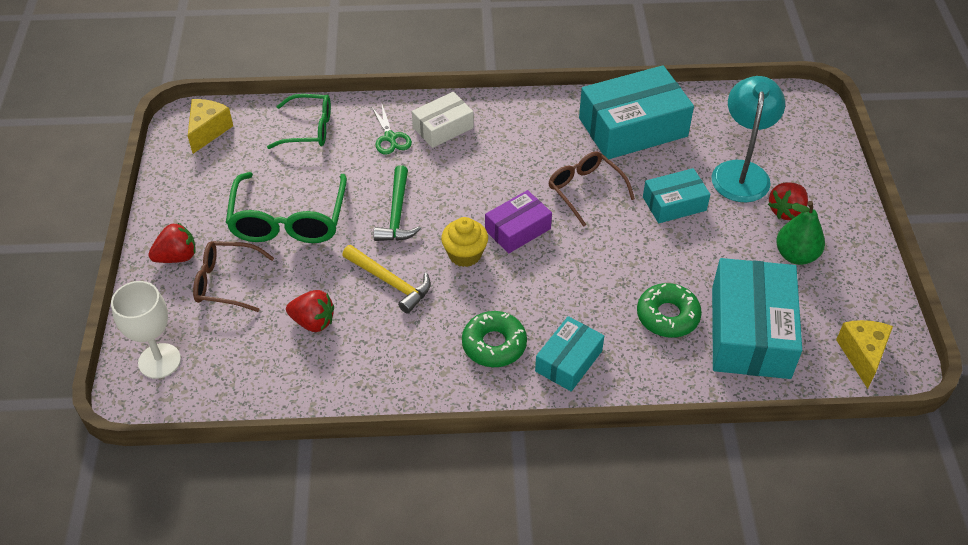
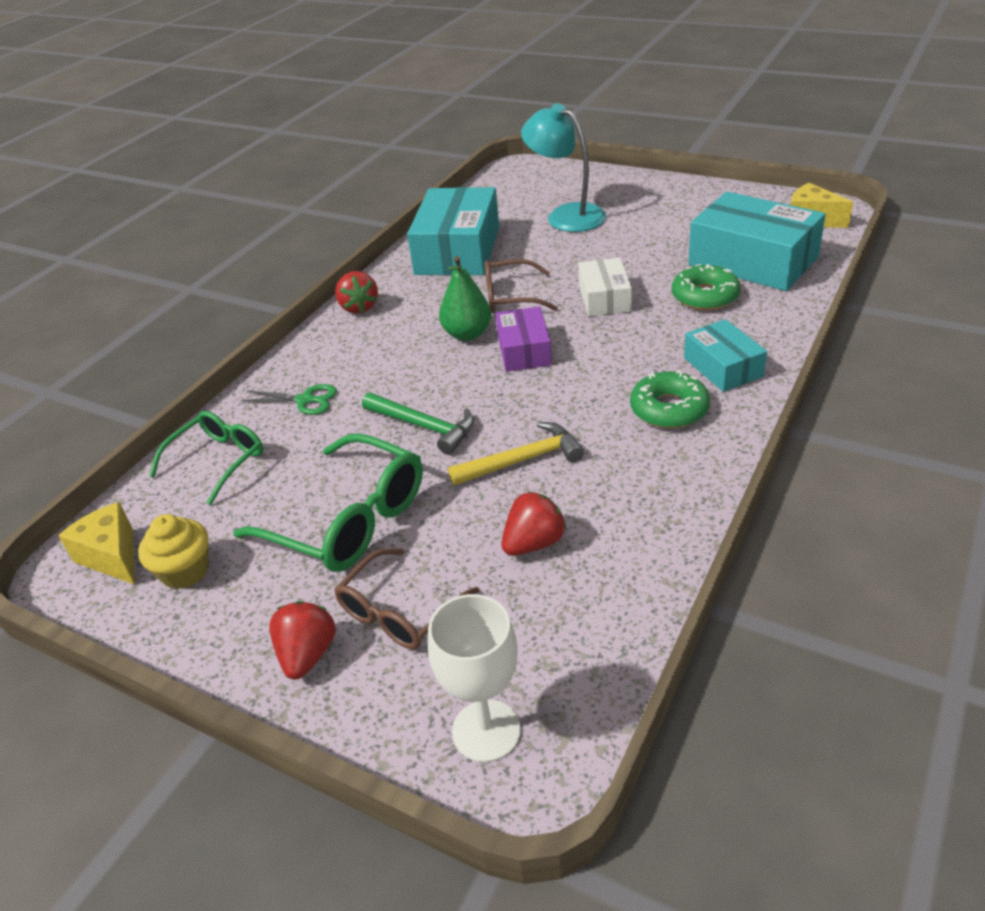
camera: 55 degrees left, 10 degrees down
white box [412,92,474,148] -> white box moved to [578,258,632,316]
yellow cupcake [441,217,488,267] -> yellow cupcake moved to [138,514,209,589]
turquoise box [643,168,710,223] -> none
red strawberry [768,182,808,220] -> red strawberry moved to [335,271,378,314]
green pear [776,201,825,265] -> green pear moved to [439,256,492,341]

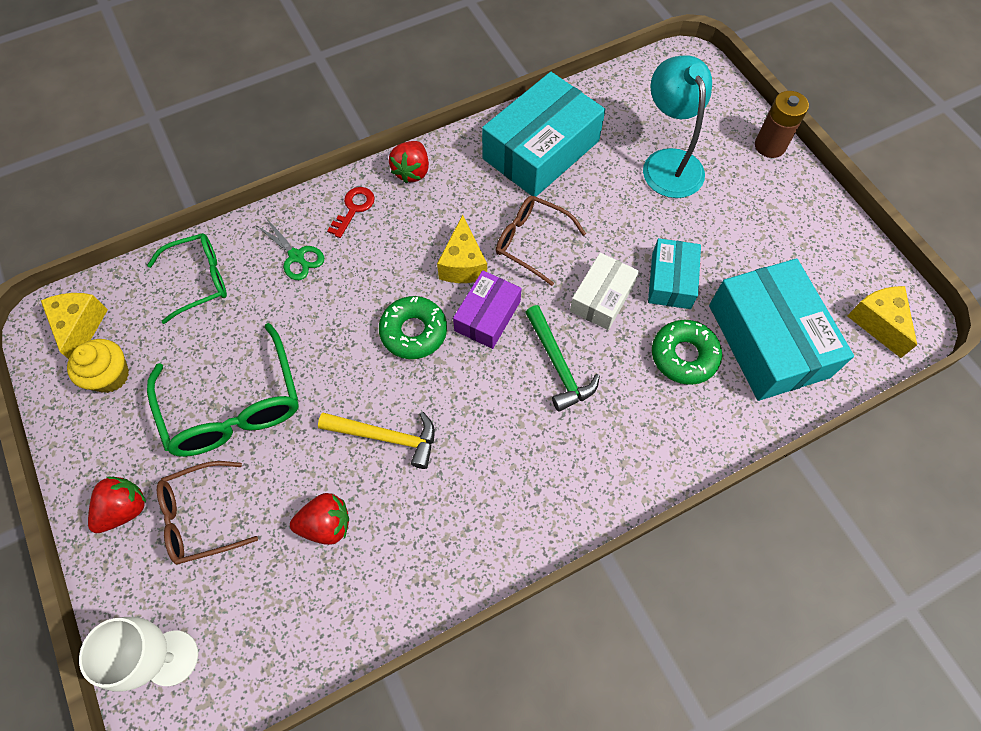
camera: 30 degrees right, 25 degrees up
green hammer [362,393,474,455] -> green hammer moved to [525,305,600,412]
green pear [439,256,492,341] -> yellow cheese [437,215,487,283]
green donut [630,370,710,429] -> green donut moved to [379,296,447,359]
turquoise box [684,319,767,392] -> turquoise box moved to [648,238,701,309]
none -> red key [327,187,375,238]
none -> brown battery [755,91,809,158]

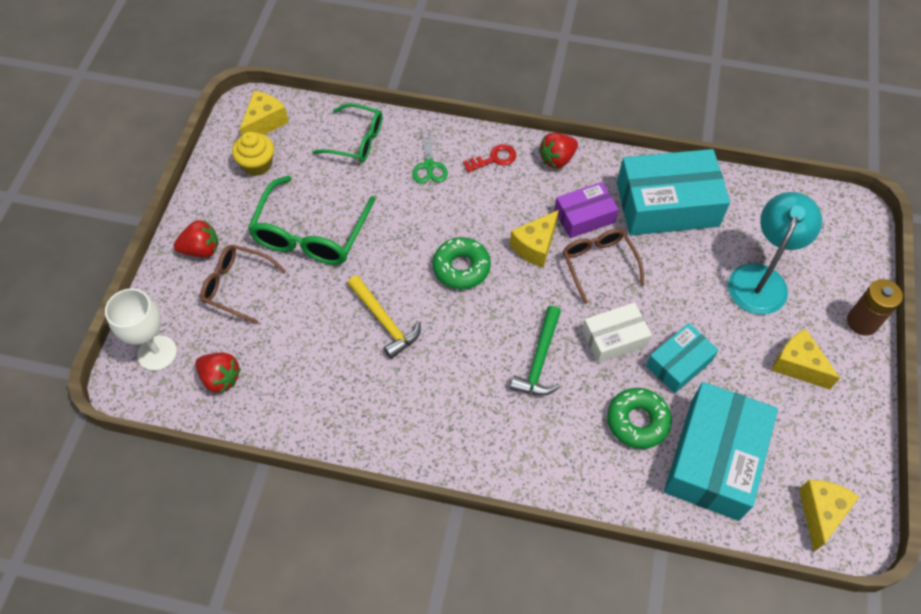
camera: 40 degrees right, 5 degrees down
red strawberry [290,493,349,545] -> red strawberry moved to [195,353,241,393]
purple box [453,270,522,349] -> purple box moved to [554,182,619,238]
none -> yellow cheese [771,329,840,390]

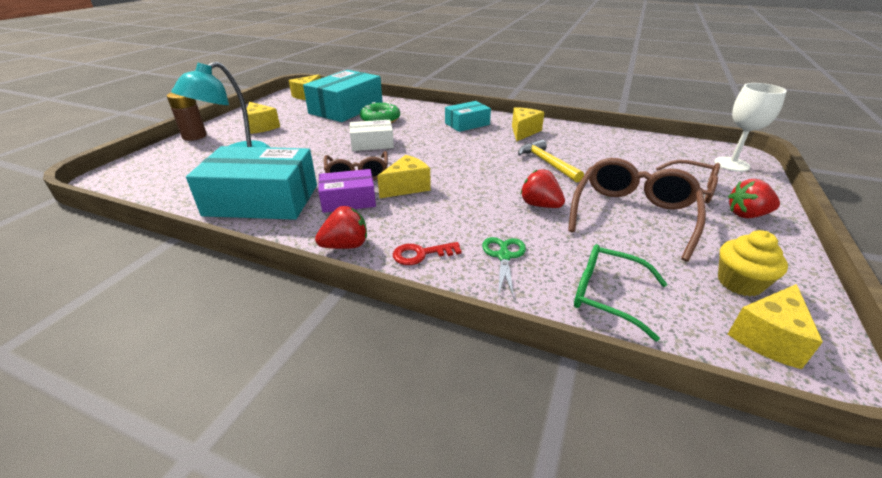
camera: 170 degrees left, 25 degrees down
red strawberry [195,353,241,393] -> red strawberry moved to [520,169,565,208]
green glasses [248,176,375,265] -> brown glasses [568,158,706,261]
green donut [433,237,491,289] -> none
green hammer [510,306,561,396] -> none
turquoise box [646,323,718,393] -> turquoise box moved to [445,101,491,132]
none -> yellow cheese [512,107,545,142]

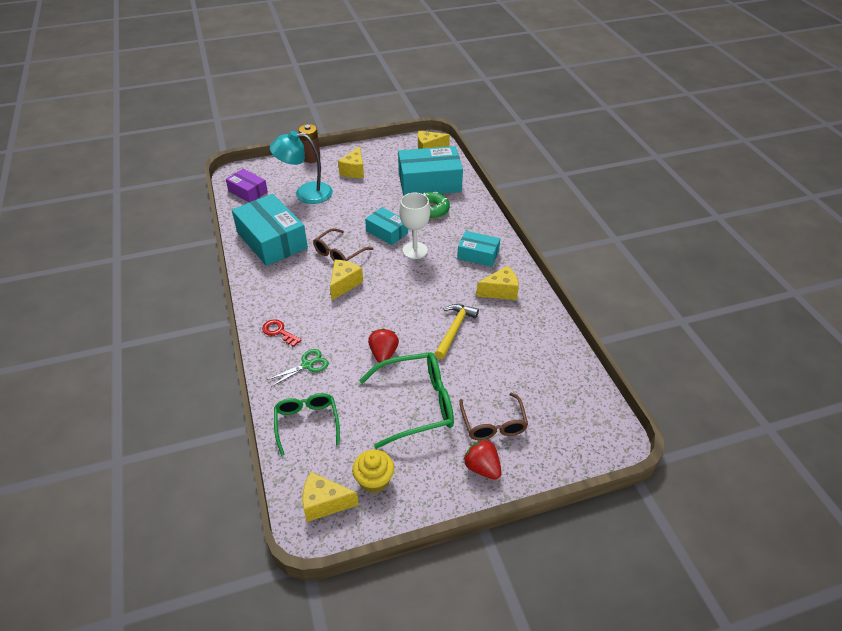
camera: 50 degrees right, 10 degrees up
red strawberry [315,206,367,249] -> none
purple box [318,169,376,213] -> purple box moved to [226,169,268,202]
white box [349,120,394,151] -> turquoise box [365,207,408,245]
yellow cheese [377,155,431,198] -> yellow cheese turned 75 degrees counterclockwise [330,260,363,300]
brown glasses [568,158,706,261] -> green glasses [359,352,454,449]
white goblet [714,83,787,172] -> white goblet moved to [399,193,430,259]

